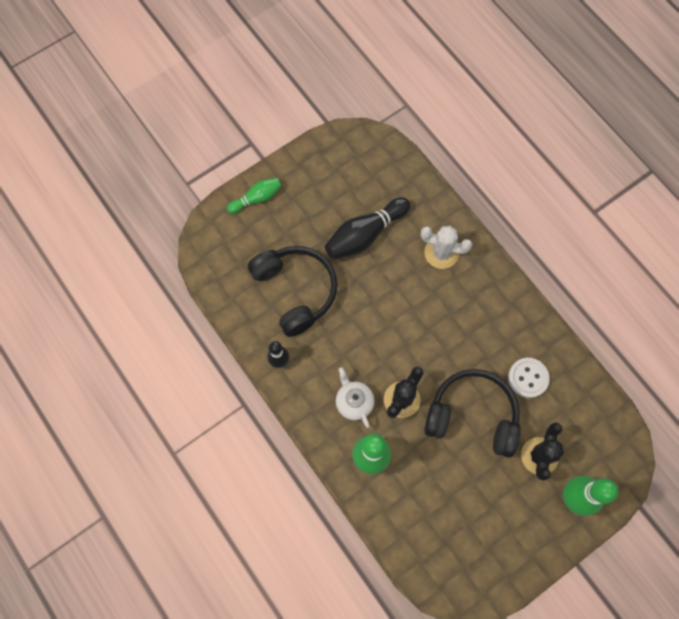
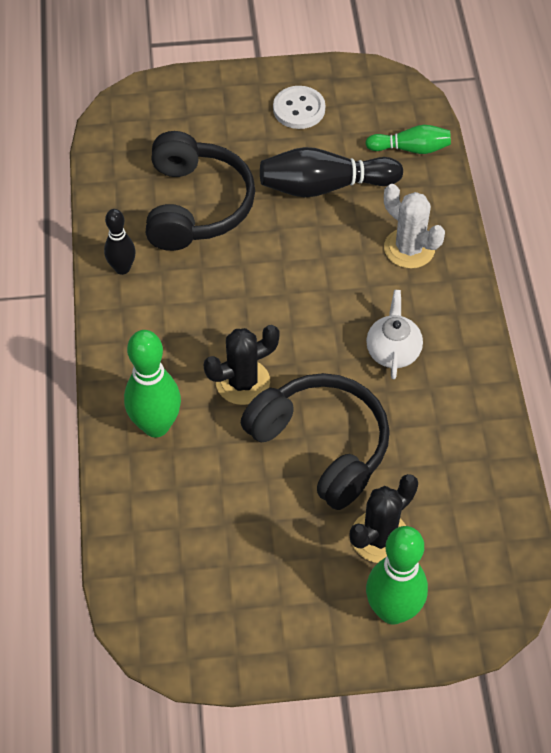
camera: 30 degrees right, 15 degrees down
green bowling pin [227,178,281,213] -> green bowling pin moved to [365,125,451,154]
white teapot [336,367,374,428] -> white teapot moved to [366,290,423,379]
white button [508,358,550,398] -> white button moved to [273,86,325,129]

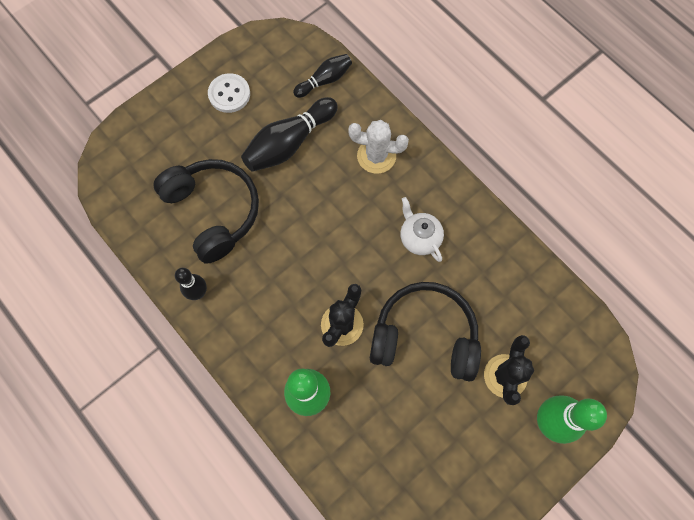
camera: 35 degrees left, 15 degrees up
green bowling pin [365,125,451,154] -> black bowling pin [293,54,352,98]

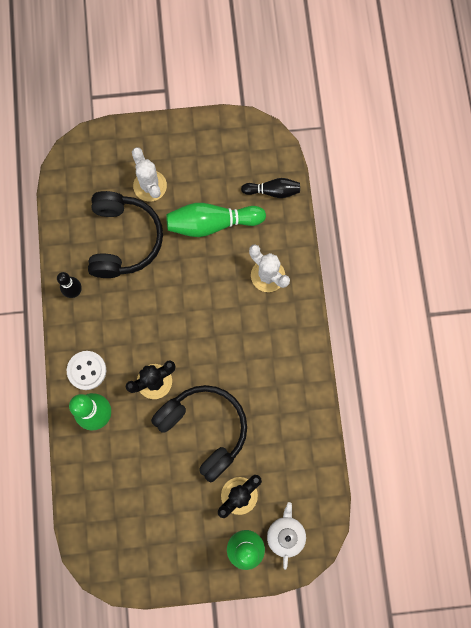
camera: 35 degrees right, 5 degrees up
white button [208,73,250,113] -> white button moved to [67,351,106,390]
black bowling pin [241,97,338,172] -> green bowling pin [166,203,266,237]
white teapot [401,197,444,262] -> white teapot moved to [267,502,306,570]
none -> white cactus [132,147,167,202]

